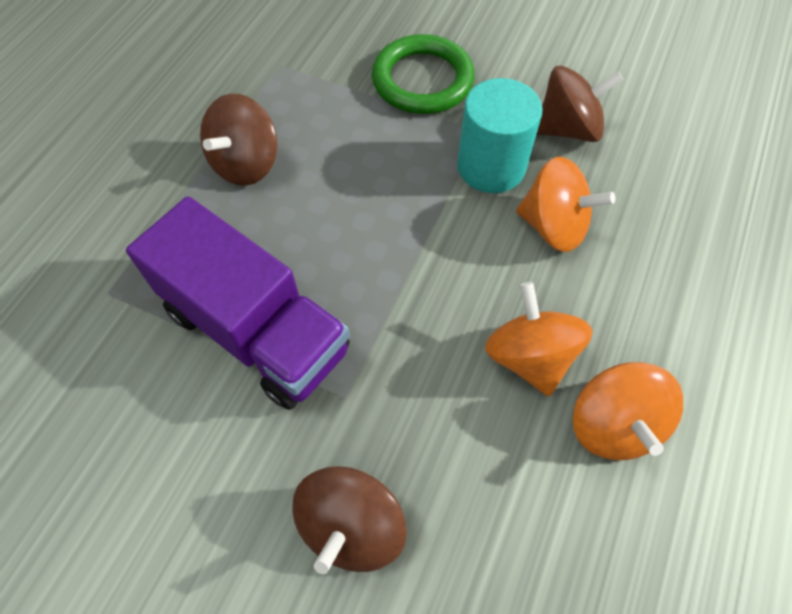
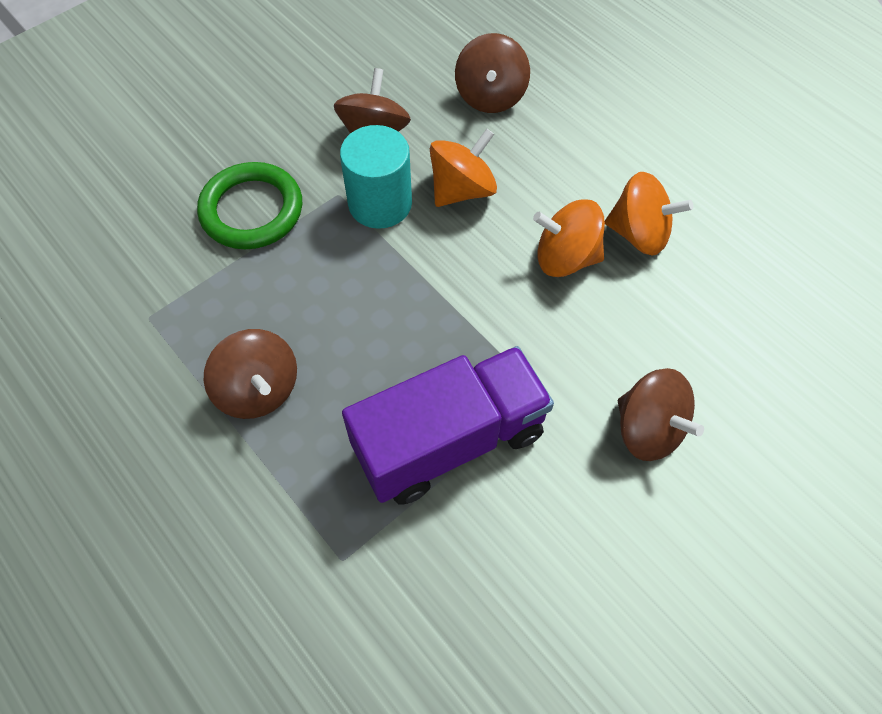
camera: 65 degrees left, 0 degrees up
none -> brown spinning top [455,33,530,113]

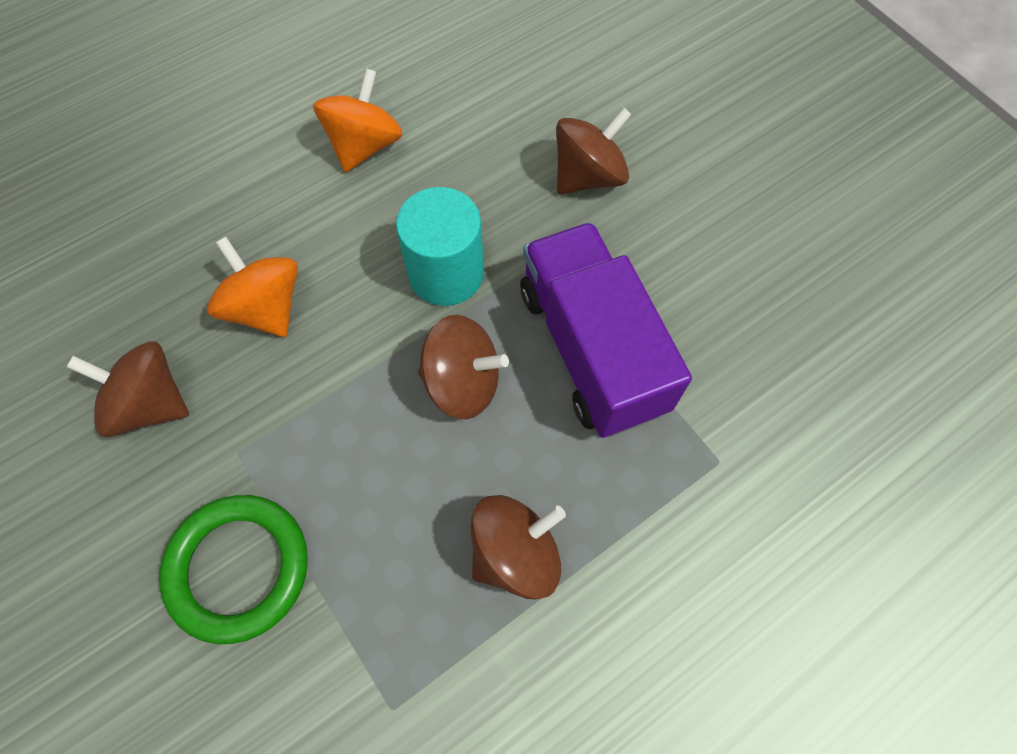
camera: 85 degrees left, 5 degrees up
turquoise cylinder [340,125,412,229] -> turquoise cylinder moved to [396,187,484,306]
brown spinning top [455,33,530,113] -> brown spinning top moved to [418,315,509,419]
orange spinning top [533,199,605,277] -> none

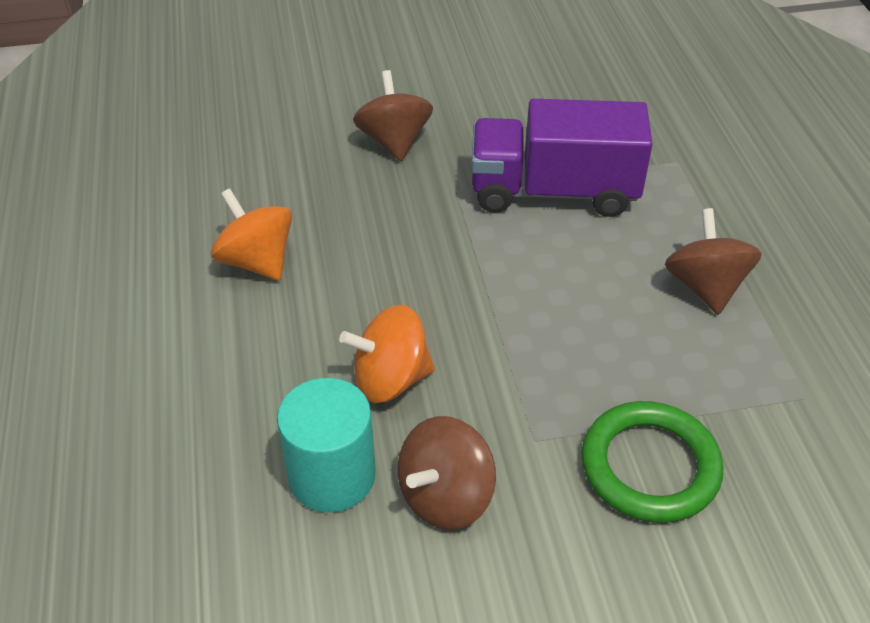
camera: 65 degrees left, 20 degrees down
turquoise cylinder [396,187,484,306] -> turquoise cylinder moved to [277,378,376,512]
brown spinning top [418,315,509,419] -> none

